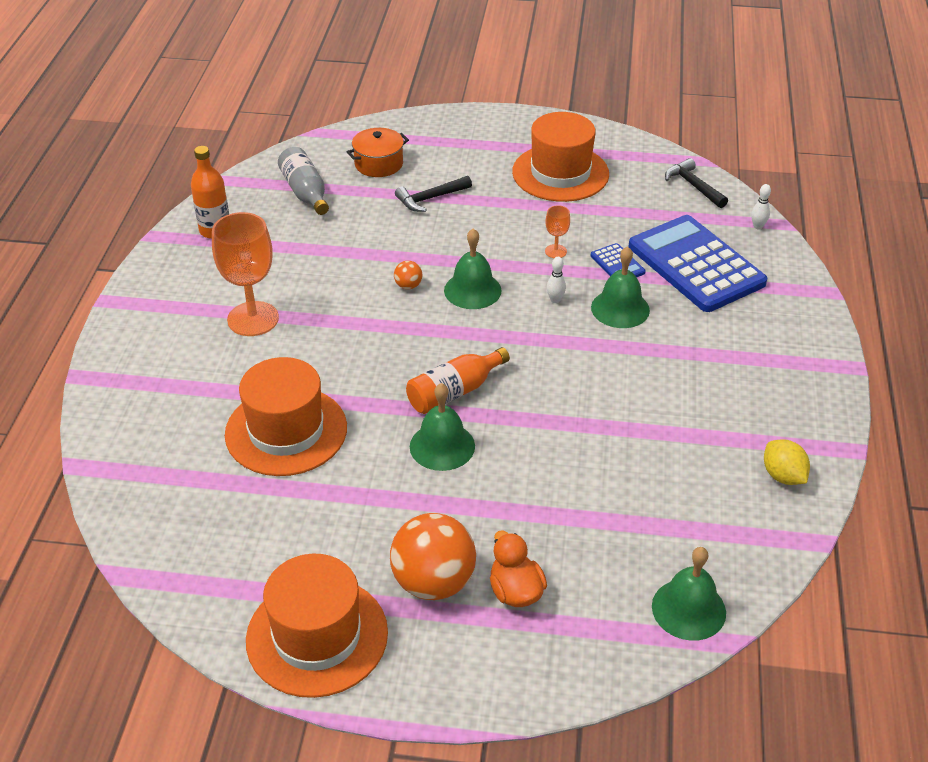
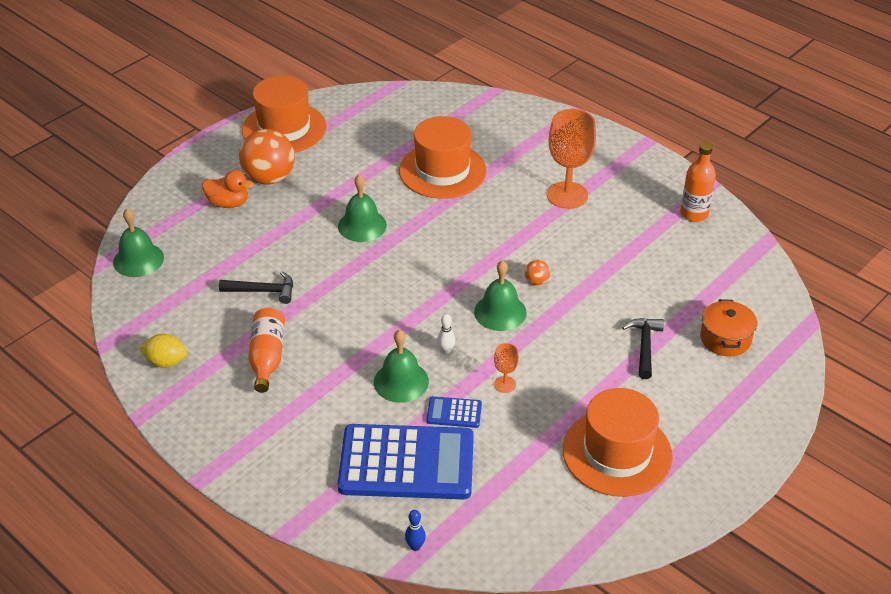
camera: 125 degrees right, 0 degrees up
grey bottle [278,147,329,215] -> none
orange bottle [406,347,510,414] -> orange bottle moved to [248,308,285,393]
black hammer [665,158,728,208] -> black hammer moved to [219,271,293,304]
white bowling pin [751,184,771,229] -> blue bowling pin [405,510,426,551]

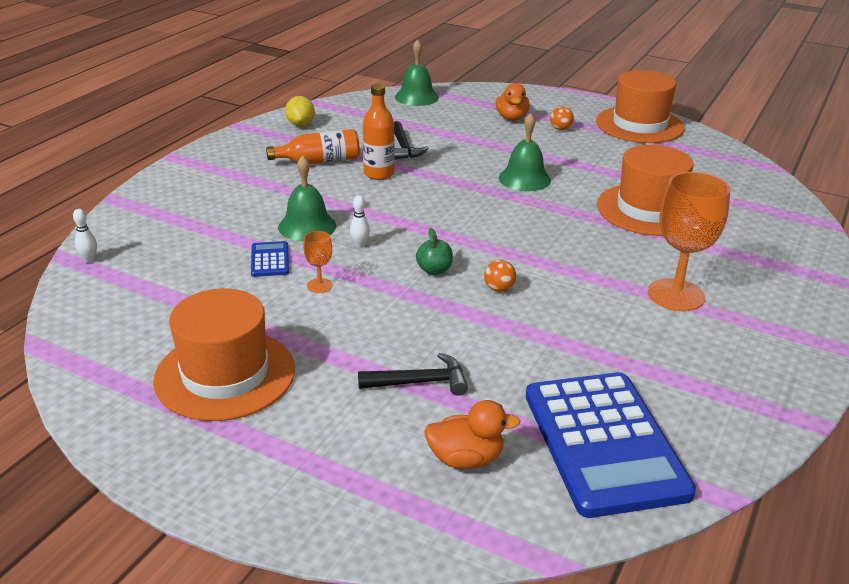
camera: 75 degrees right, 10 degrees down
orange ball [239,129,295,185] -> orange ball [550,106,574,130], size x0.43
blue calculator [337,424,474,499] -> blue calculator moved to [526,372,696,518]
blue bowling pin [405,510,426,551] -> white bowling pin [73,209,97,263]
green bell [474,260,526,331] -> green apple [416,228,453,275]
orange bottle [680,142,716,222] -> orange bottle moved to [363,84,395,180]
orange pot [700,299,757,357] -> orange duck [424,400,521,469]

